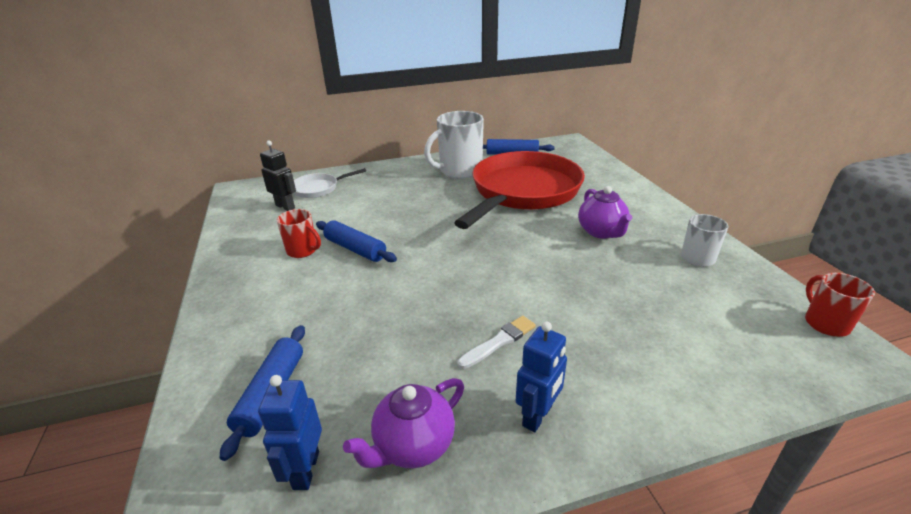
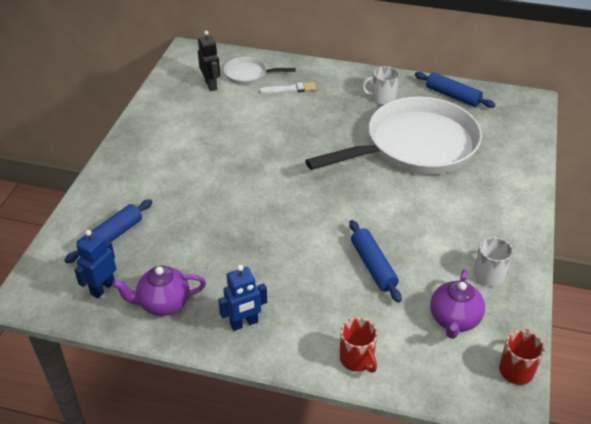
camera: 30 degrees right, 10 degrees up
red mug [277,209,321,258] -> red mug moved to [340,318,377,373]
blue rolling pin [316,220,397,262] -> blue rolling pin moved to [349,220,402,303]
white mug [424,111,484,179] -> white mug [362,66,399,105], size x0.55
red pan [454,151,585,229] -> white pan [305,97,482,175]
white brush [458,316,536,369] -> white brush moved to [259,82,316,94]
purple teapot [578,186,632,239] -> purple teapot moved to [430,269,485,339]

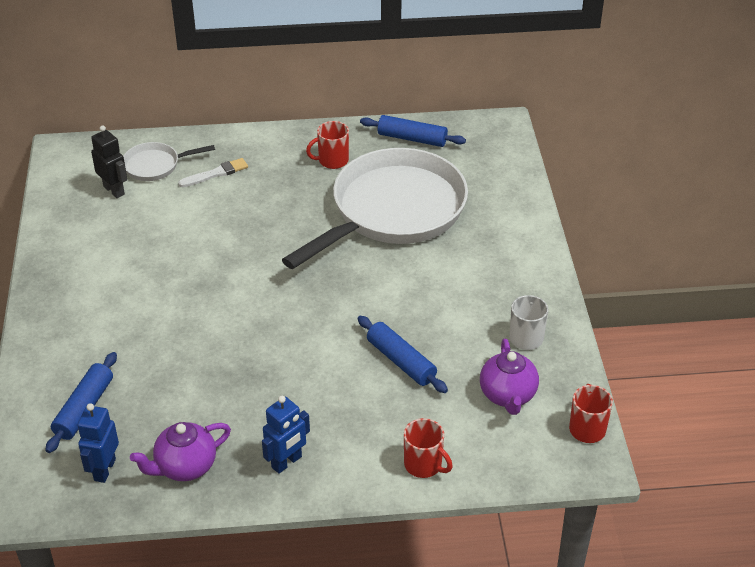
camera: 20 degrees left, 0 degrees up
white mug [362,66,399,105] -> red mug [306,121,349,169]

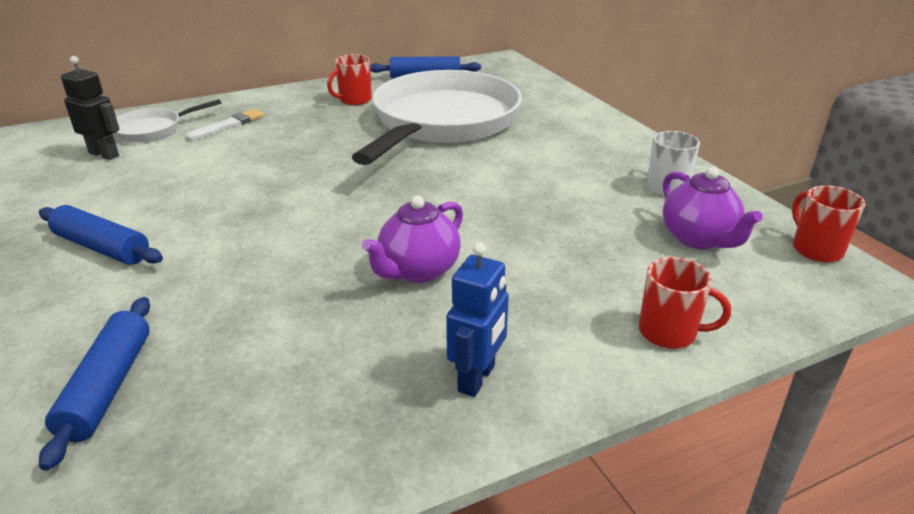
camera: 20 degrees left, 10 degrees down
blue robot [77,403,119,483] -> none
purple teapot [130,422,231,481] -> purple teapot moved to [362,195,463,283]
blue rolling pin [357,316,448,393] -> blue rolling pin moved to [39,205,163,265]

